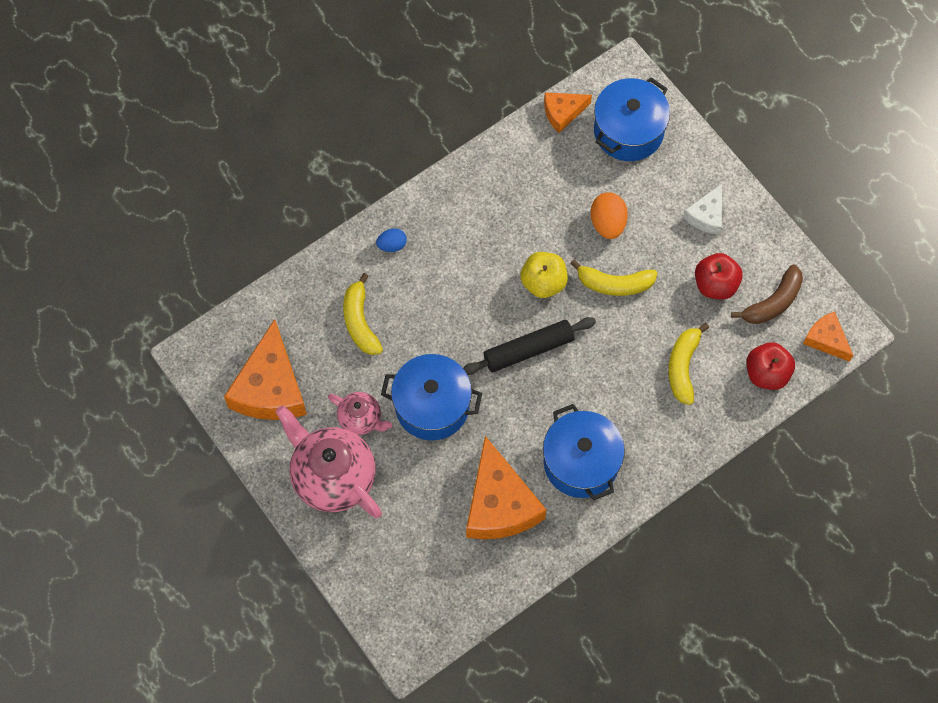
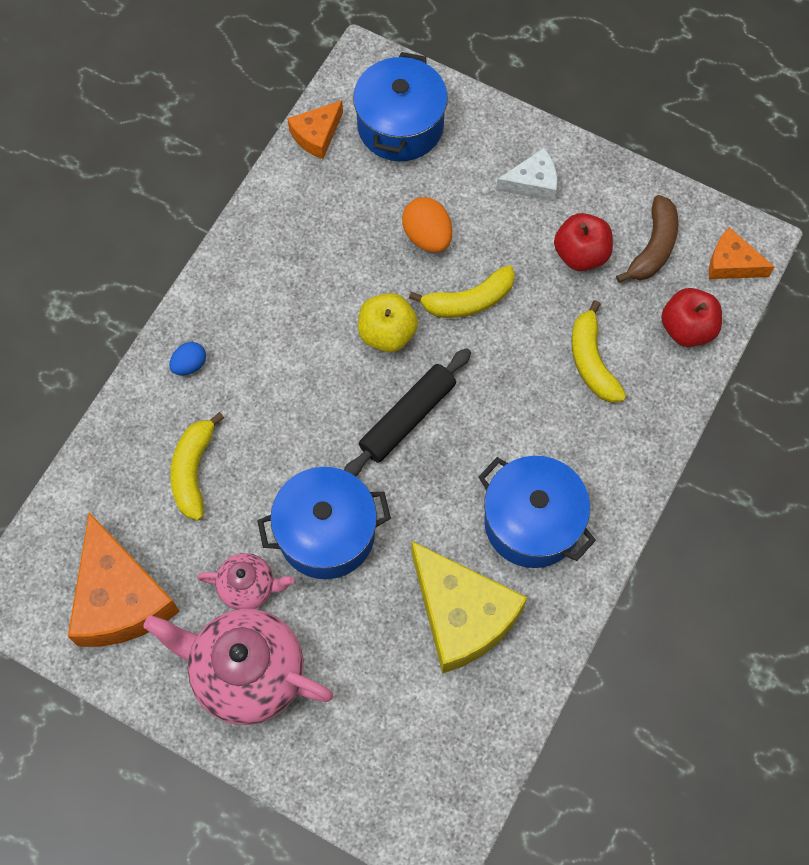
camera: 25 degrees left, 0 degrees up
yellow banana [343,273,383,355] -> yellow banana turned 45 degrees clockwise [170,412,224,521]
orange cheese [466,436,546,539] -> yellow cheese [412,541,527,674]
white cheese [683,184,722,235] -> white cheese turned 105 degrees counterclockwise [496,148,557,201]

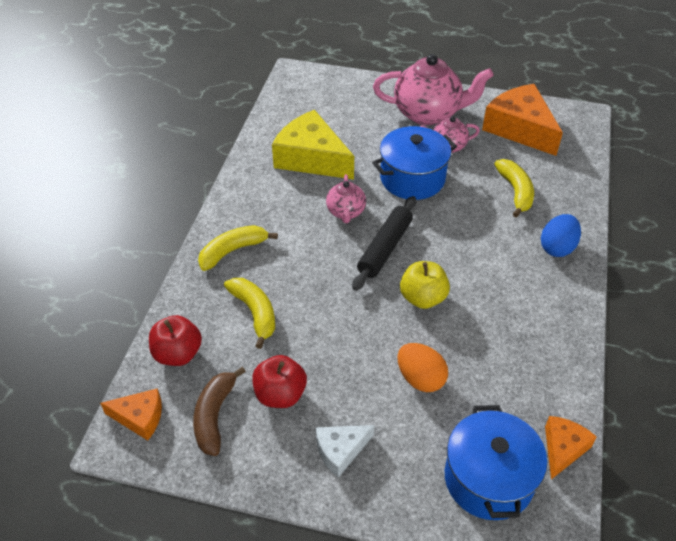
camera: 165 degrees right, 20 degrees down
blue egg [169,342,206,375] -> blue egg [541,214,581,257], size x1.60
yellow banana [409,265,515,318] -> yellow banana moved to [198,225,278,271]
blue pot [478,456,596,568] -> none
none -> pink teapot [326,174,366,223]

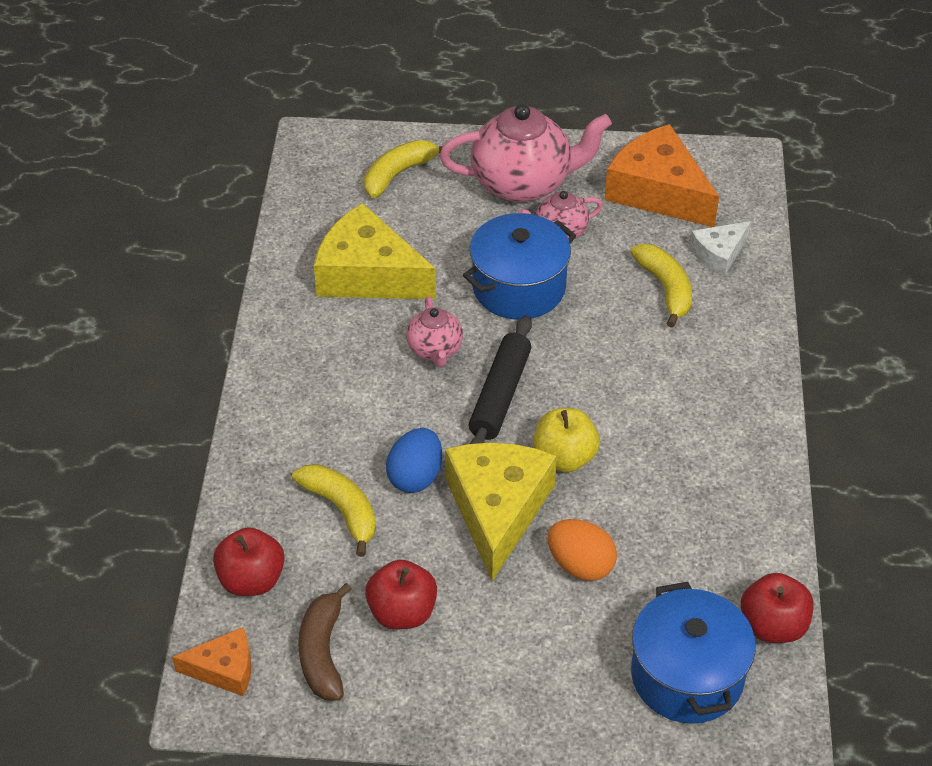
camera: 10 degrees left, 0 degrees up
yellow banana [198,225,278,271] -> yellow banana moved to [364,140,451,198]
white cheese [316,425,374,478] -> white cheese moved to [690,221,751,276]
blue egg [541,214,581,257] -> blue egg moved to [386,428,442,493]
orange cheese [545,416,597,480] -> red apple [741,573,813,643]
none -> yellow cheese [445,443,557,581]

